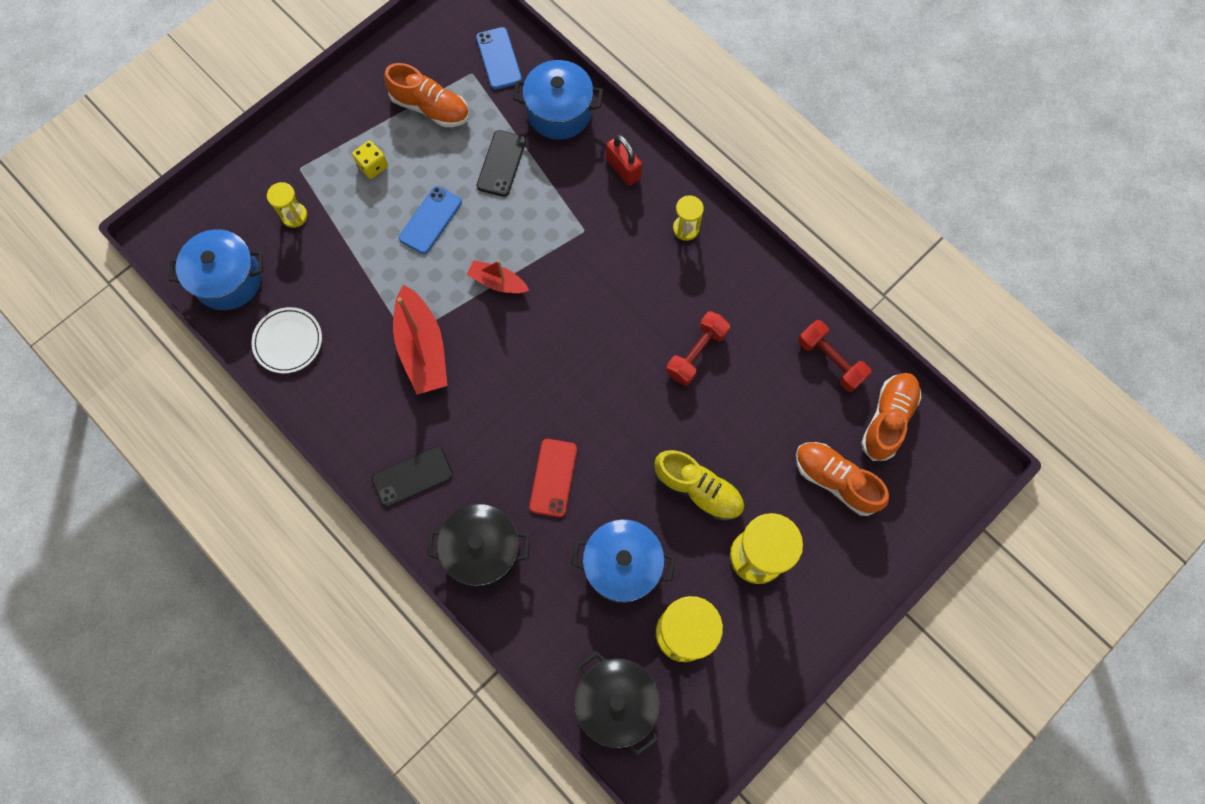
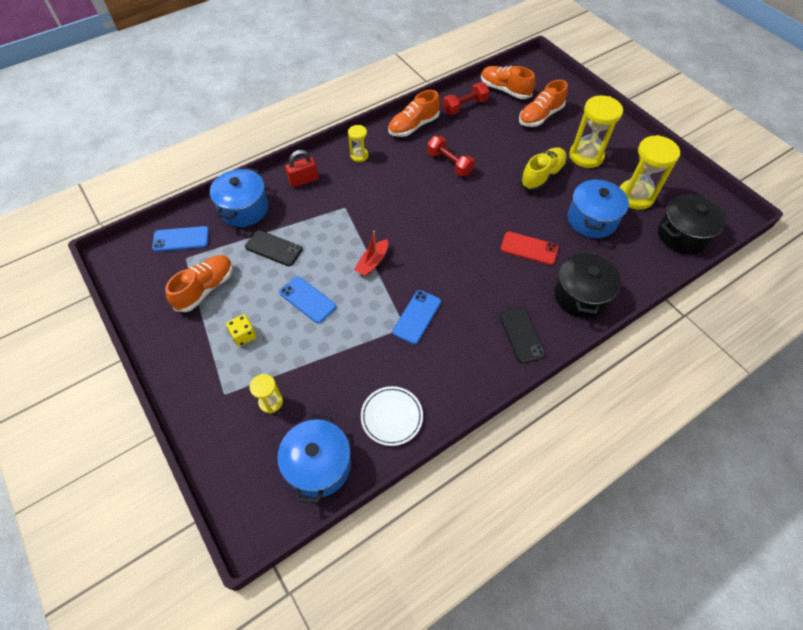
camera: 80 degrees left, 15 degrees down
red boat [393,285,447,395] -> blue phone [392,290,441,344]
none -> orange shoe [388,90,440,137]

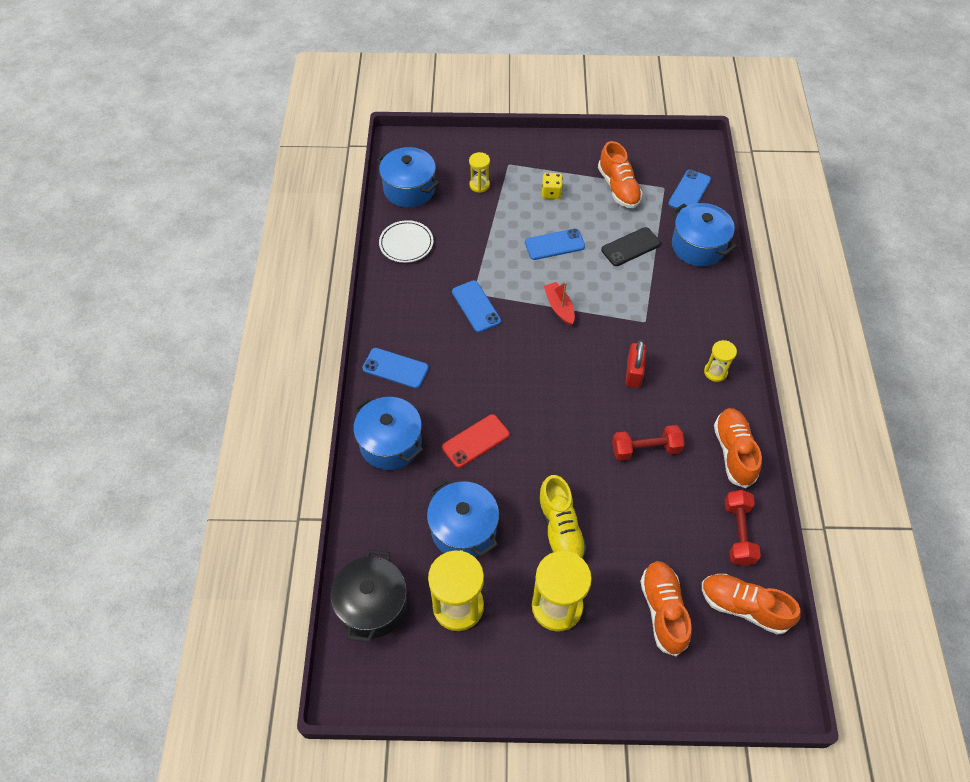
camera: 125 degrees right, 0 degrees up
red padlock [285,150,319,188] -> red padlock moved to [626,340,646,388]
orange shoe [481,66,535,99] -> orange shoe turned 135 degrees counterclockwise [702,574,801,635]
black phone [500,307,546,363] -> blue phone [362,348,429,389]
black pot [554,250,621,318] -> blue pot [354,397,423,470]

